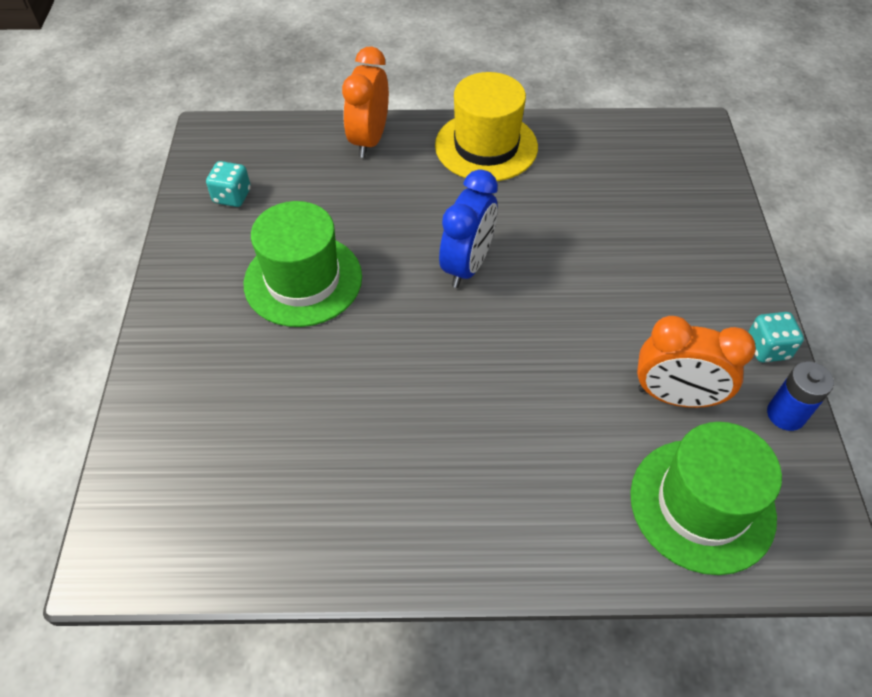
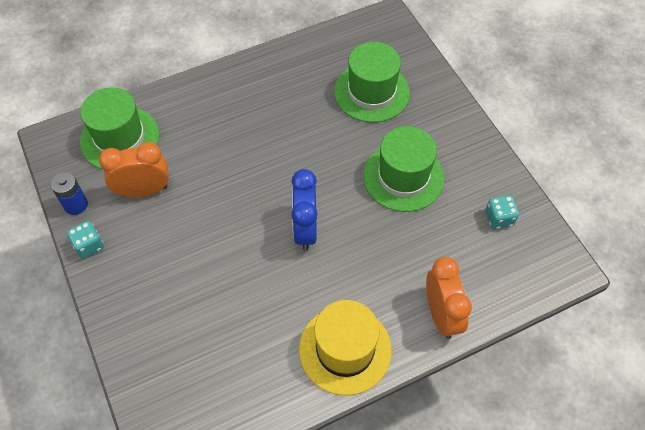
camera: 155 degrees right, 5 degrees up
none -> green hat [334,42,410,123]

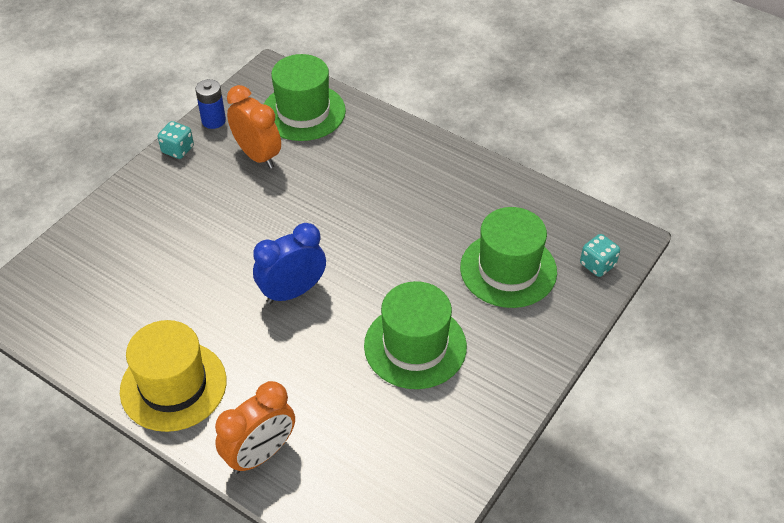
camera: 60 degrees right, 10 degrees down
turquoise dice [485,195,519,229] -> turquoise dice moved to [580,234,620,277]

